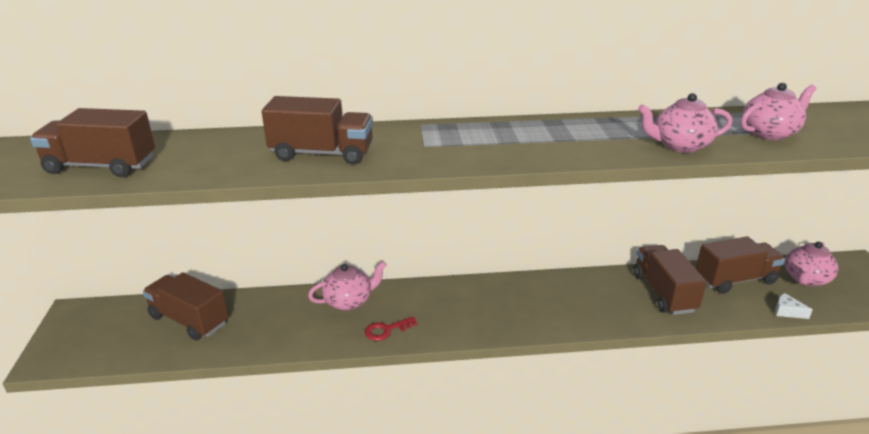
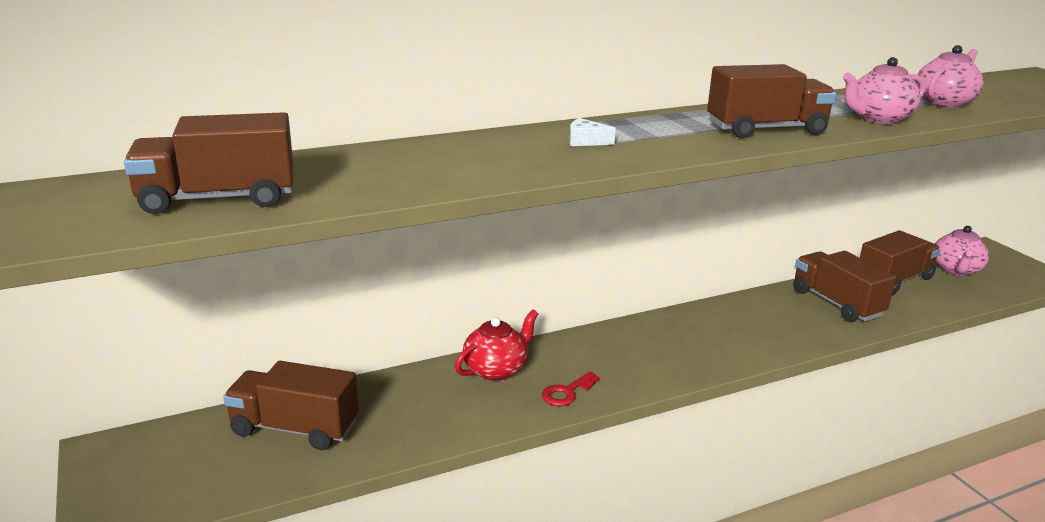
camera: 20 degrees left, 5 degrees down
brown truck [262,96,373,164] -> brown truck moved to [707,64,836,138]
pink teapot [308,261,386,311] -> red teapot [455,310,538,381]
white cheese [775,293,813,319] -> white cheese moved to [569,118,616,146]

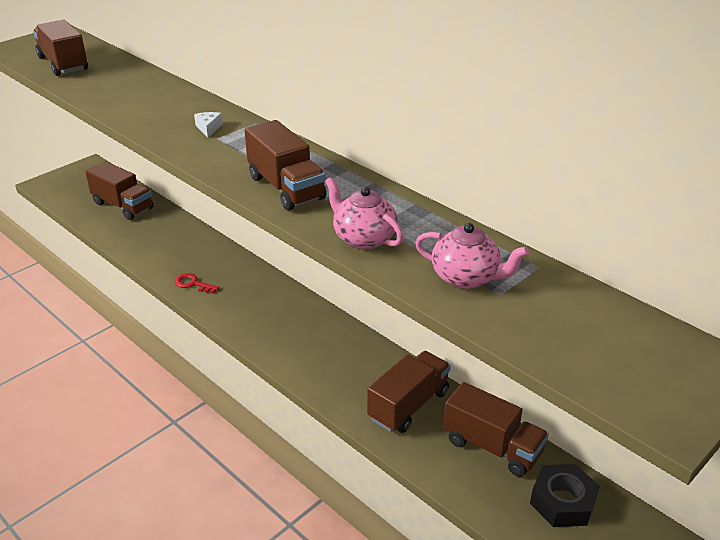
camera: 70 degrees right, 10 degrees up
brown truck [223,361,359,450] -> brown truck turned 135 degrees clockwise [85,161,153,220]
red teapot [455,310,538,381] -> none
pink teapot [935,226,989,276] -> black nut [530,464,600,527]

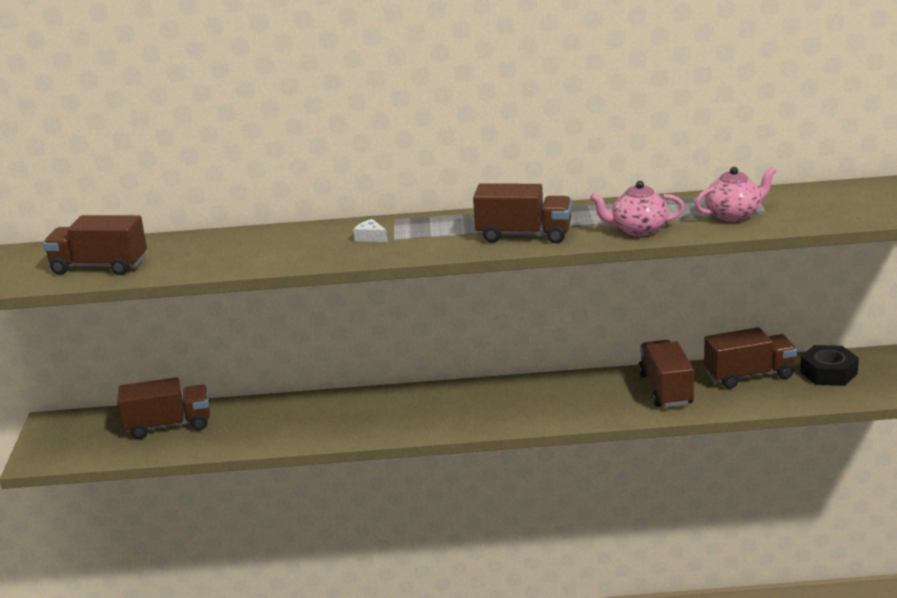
camera: 45 degrees left, 10 degrees down
red key [175,273,219,294] -> none

